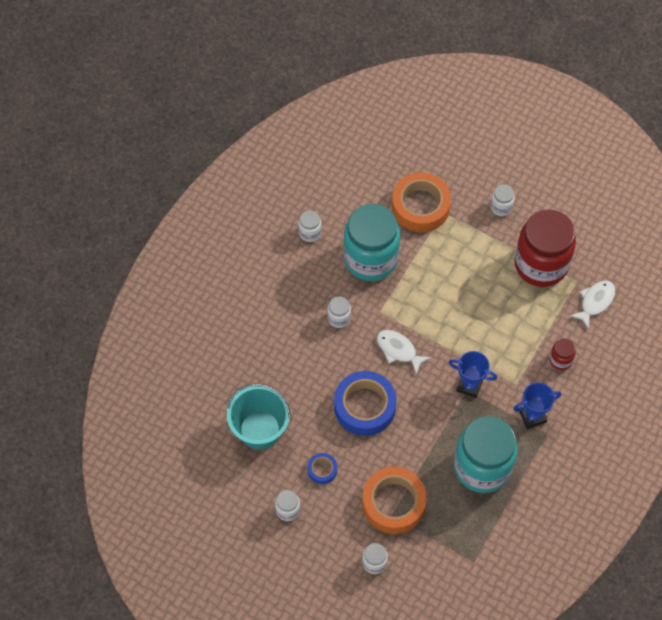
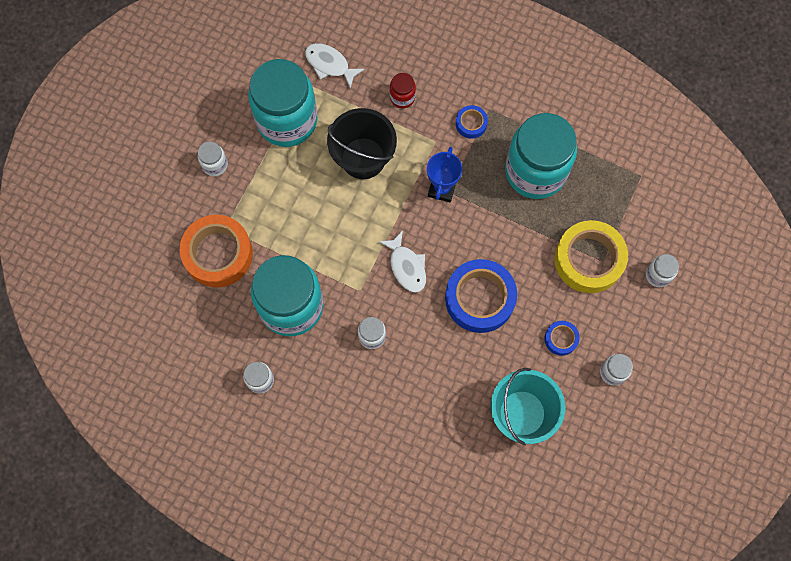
camera: 95 degrees left, 10 degrees up
orange tape [362,467,427,534] -> yellow tape [554,220,628,293]
white fish [377,330,431,375] -> white fish turned 60 degrees counterclockwise [379,230,426,293]
blue trophy [513,382,561,429] -> blue tape [456,105,488,139]
red jar [514,209,576,287] -> turquoise jar [248,59,317,147]
none -> black bucket [327,108,397,179]

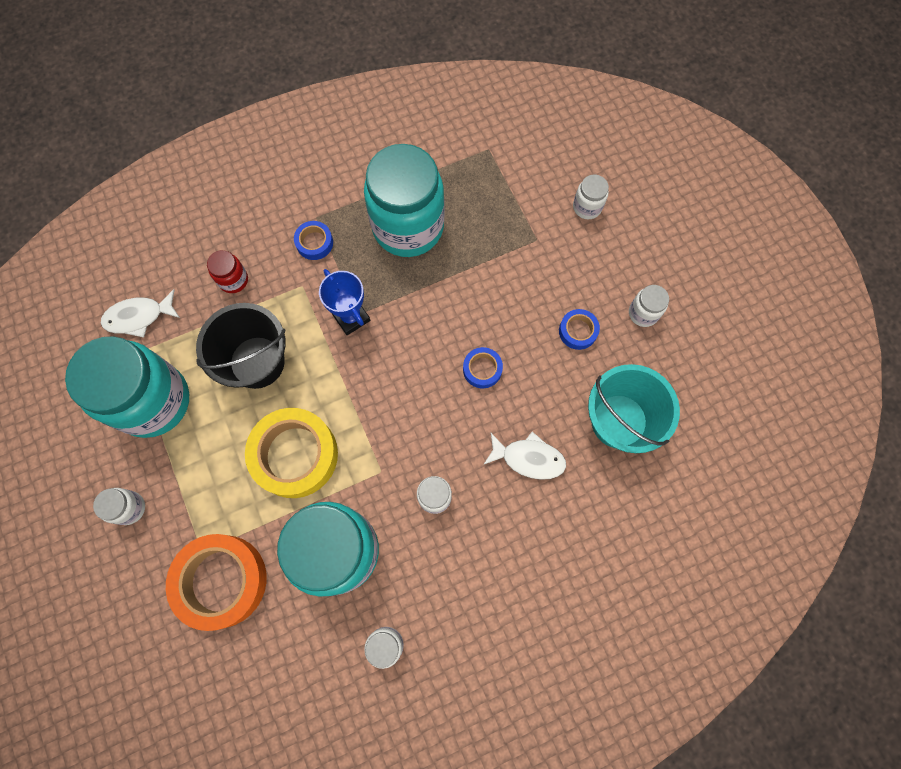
camera: 50 degrees left, 0 degrees up
white fish [379,230,426,293] -> white fish moved to [483,432,566,480]
blue tape [445,259,517,333] -> blue tape [463,347,503,388], size x0.47
yellow tape [554,220,628,293] -> yellow tape moved to [245,408,338,498]

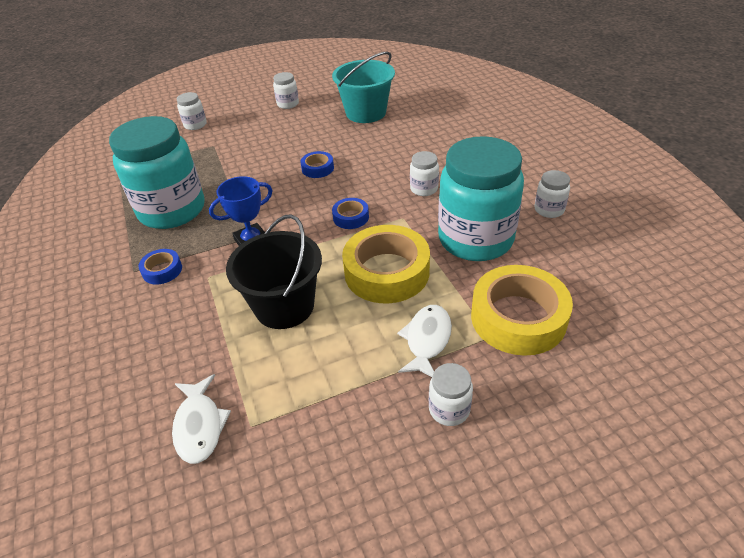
camera: 85 degrees left, 30 degrees down
turquoise jar [65,336,189,438] -> none
orange tape [166,534,267,631] -> yellow tape [471,265,573,356]
red jar [207,250,248,293] -> none
white fish [483,432,566,480] -> white fish moved to [397,305,452,377]
blue tape [559,309,600,350] -> blue tape moved to [332,198,369,229]

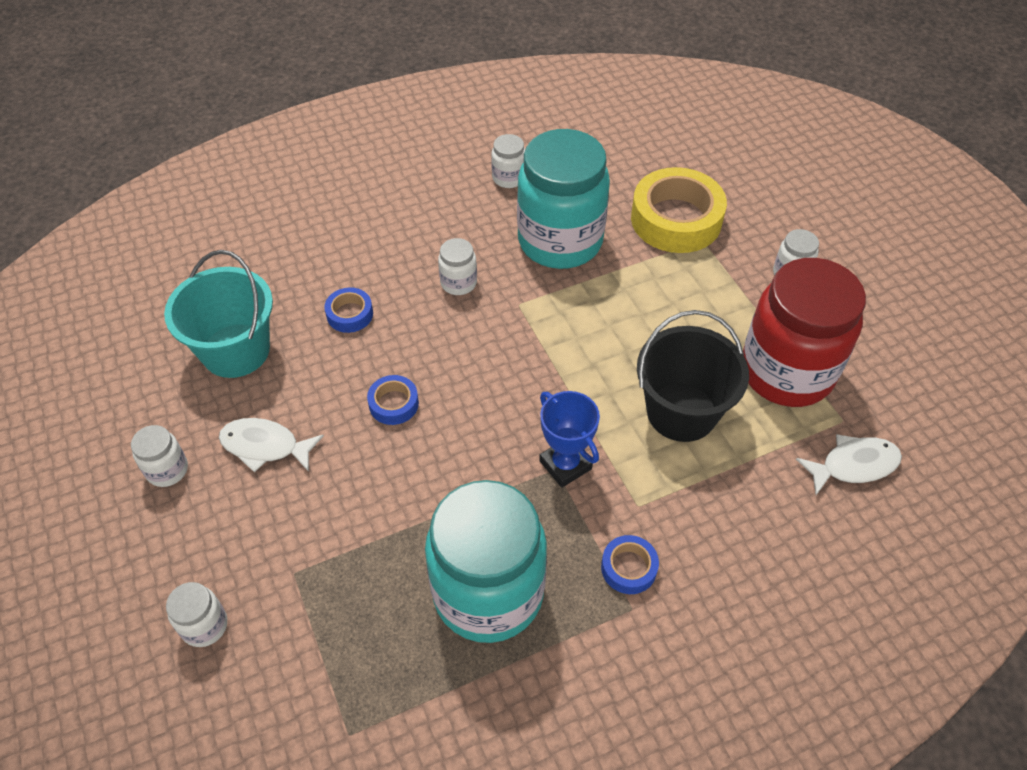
camera: 95 degrees left, 10 degrees up
blue tape [332,198,369,229] -> blue tape moved to [324,288,373,333]
yellow tape [342,225,430,303] -> none
white fish [397,305,452,377] -> white fish moved to [219,418,324,472]
none -> red jar [743,258,866,407]

